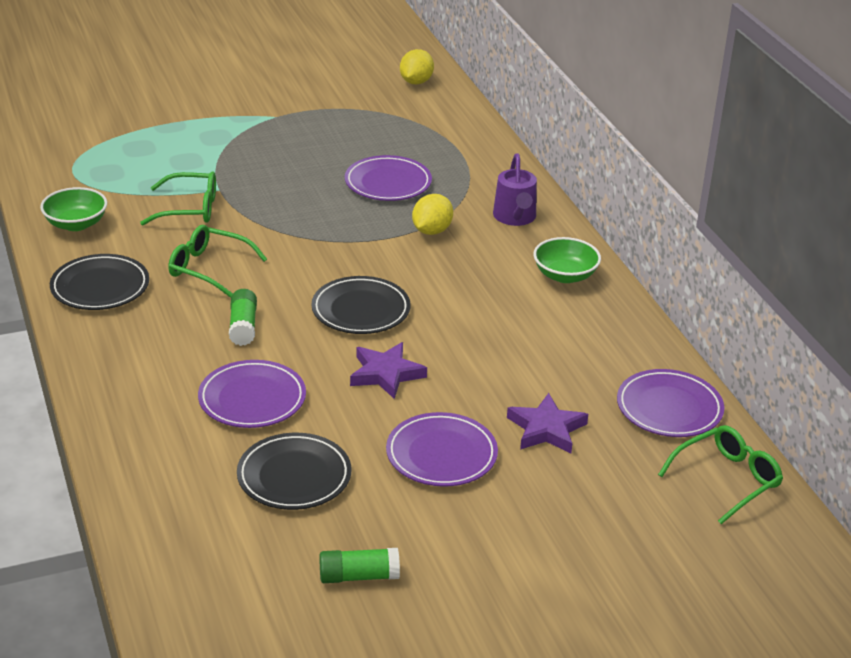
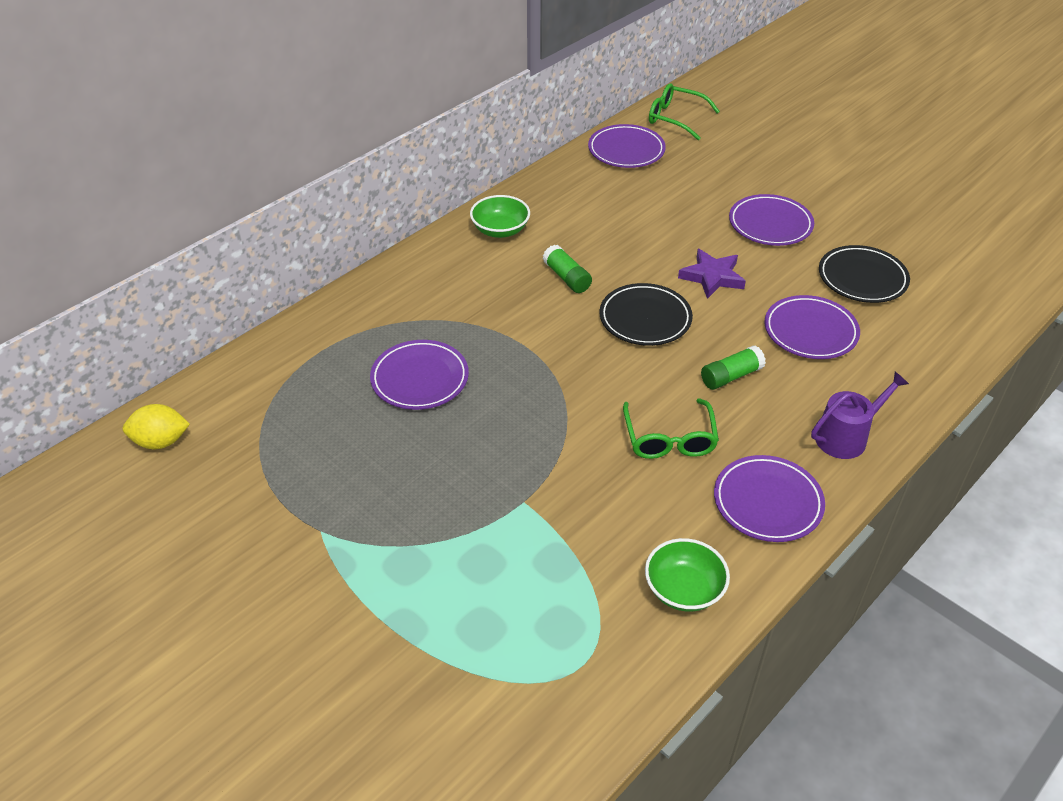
camera: 115 degrees left, 10 degrees up
black plate [50,254,149,310] -> purple plate [714,455,825,542]
green glasses [140,171,216,225] -> none
green glue stick [319,548,400,583] -> green glue stick moved to [543,245,592,293]
yellow lemon [412,194,453,235] -> none
purple watering can [493,153,537,226] -> purple watering can moved to [811,372,909,459]
purple star [507,393,588,453] -> none

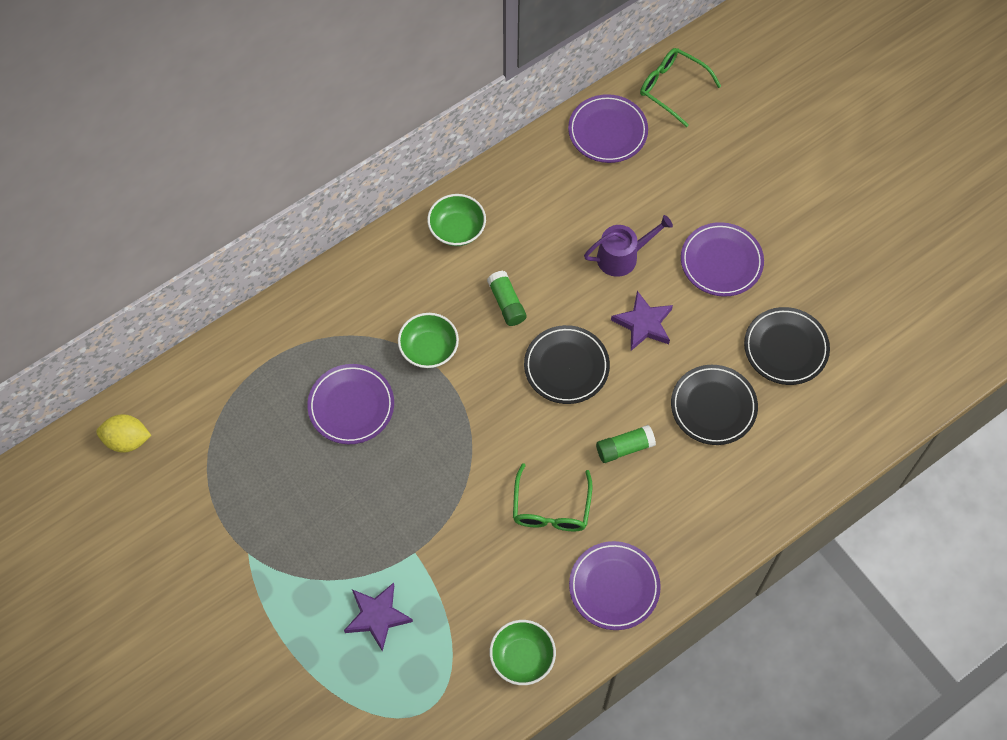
camera: 10 degrees right, 20 degrees up
purple plate [764,295,860,359] -> black plate [671,365,758,445]
purple watering can [811,372,909,459] -> purple watering can moved to [584,215,673,277]
none -> purple star [344,583,413,652]
none -> green bowl [398,313,459,368]

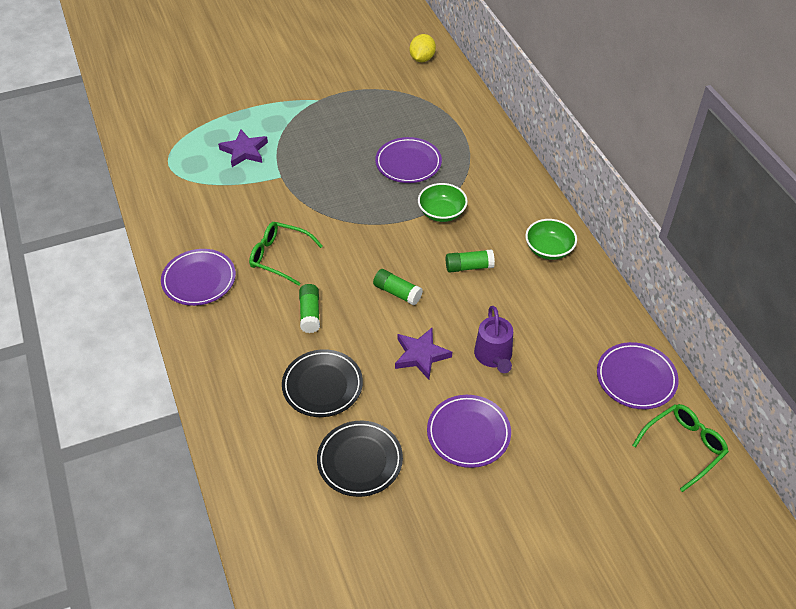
camera: 105 degrees right, 15 degrees down
green bowl [490,620,556,685] -> none
black plate [524,325,610,404] -> green glue stick [373,269,423,306]

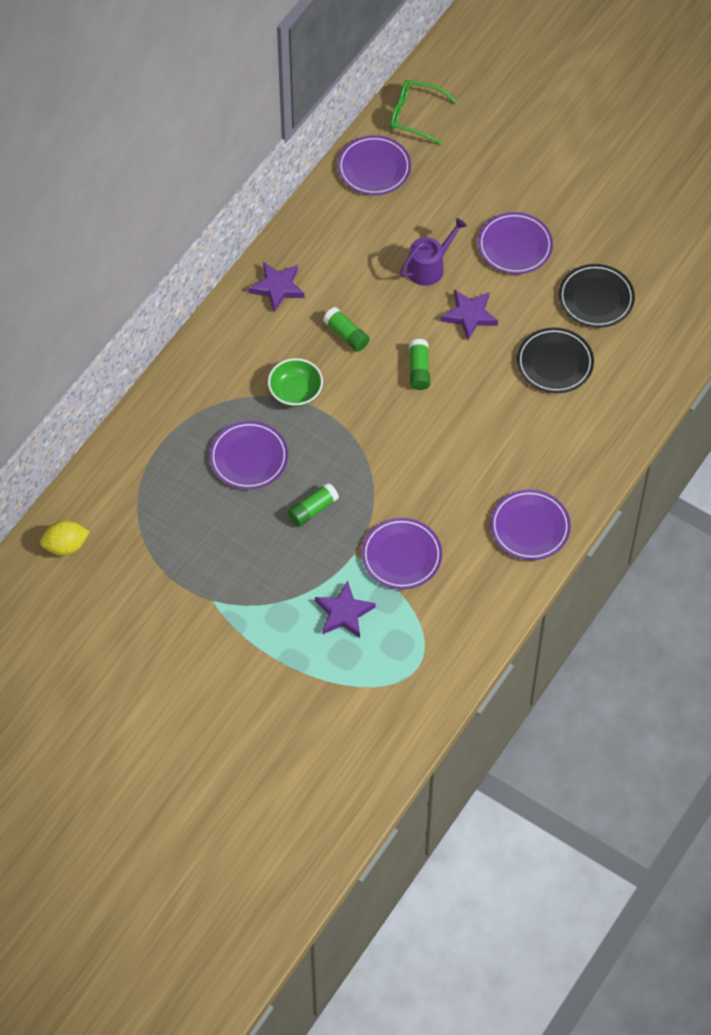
camera: 125 degrees left, 10 degrees up
green glasses [249,222,323,286] -> none
green glue stick [299,284,320,333] -> green glue stick moved to [288,482,339,527]
green bowl [525,219,577,260] -> purple star [248,262,305,312]
none -> purple plate [362,518,442,589]

